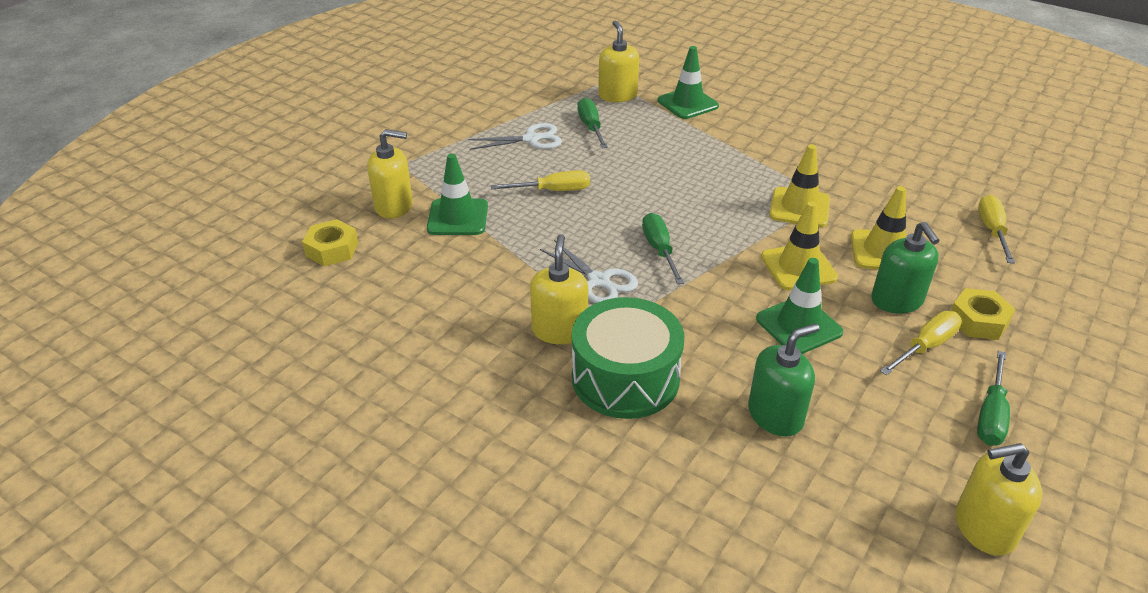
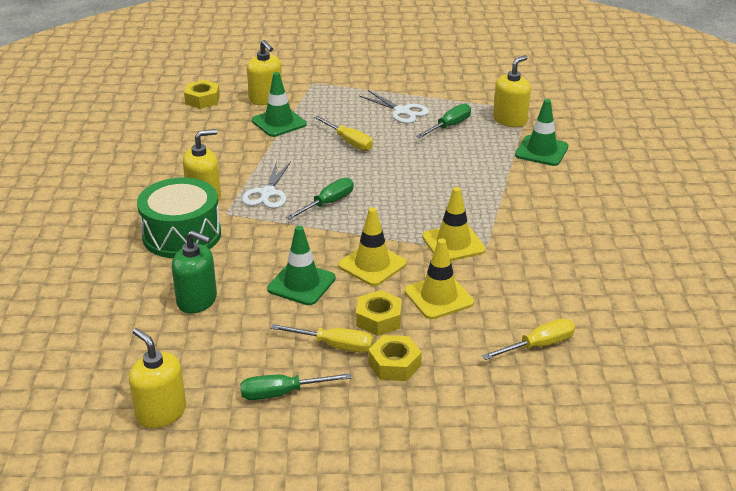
camera: 55 degrees right, 5 degrees down
green soap dispenser [871,222,940,313] -> yellow nut [356,290,402,336]

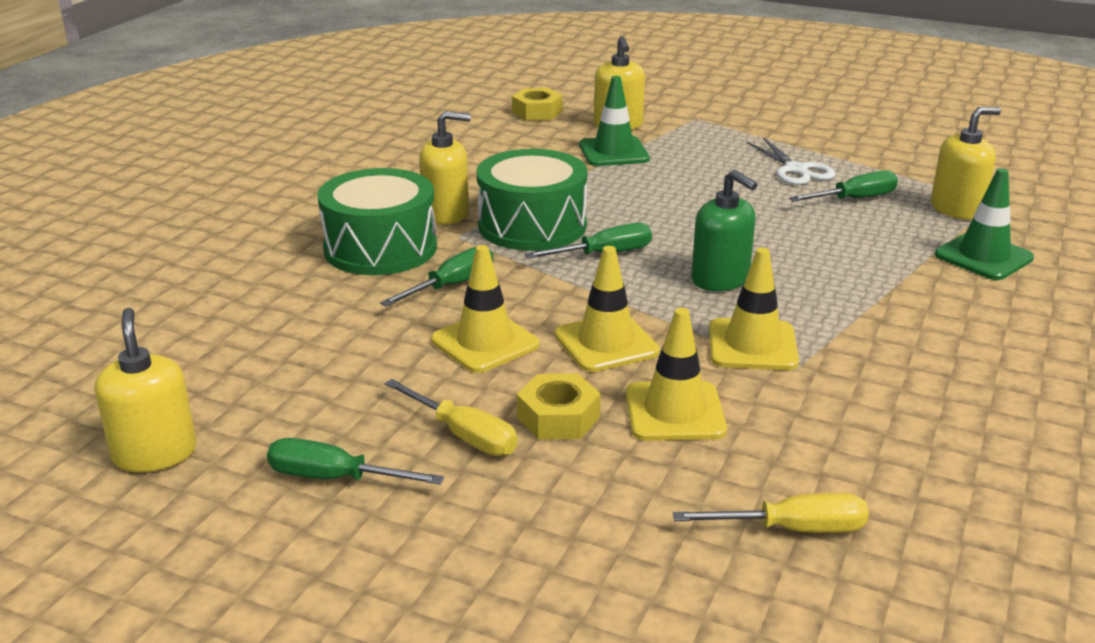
camera: 25 degrees right, 5 degrees down
green soap dispenser [172,230,217,313] -> green soap dispenser moved to [691,170,758,291]
white scissors [242,161,291,208] -> green drum [476,149,587,251]
green traffic cone [267,226,336,305] -> yellow traffic cone [431,245,540,373]
yellow screwdriver [314,116,373,151] -> none
yellow nut [368,335,422,381] -> none
none -> green screwdriver [380,246,493,306]

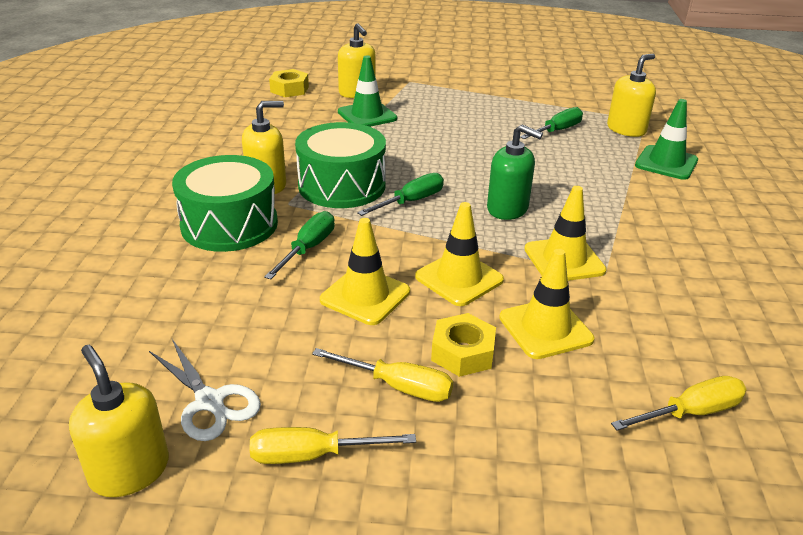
camera: 20 degrees left, 5 degrees up
green screwdriver [267,438,444,485] -> yellow screwdriver [250,427,416,464]
white scissors [746,137,835,185] -> white scissors moved to [149,339,261,441]

